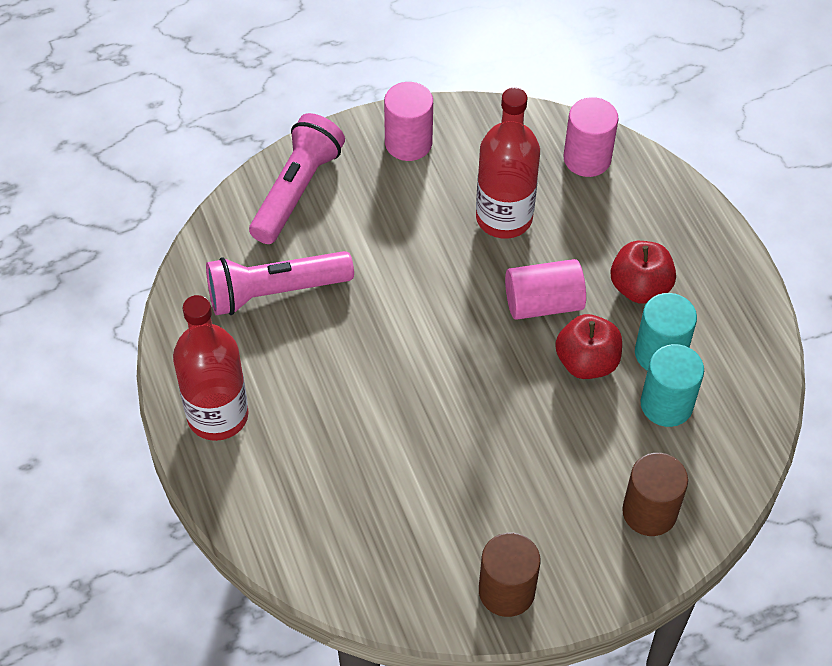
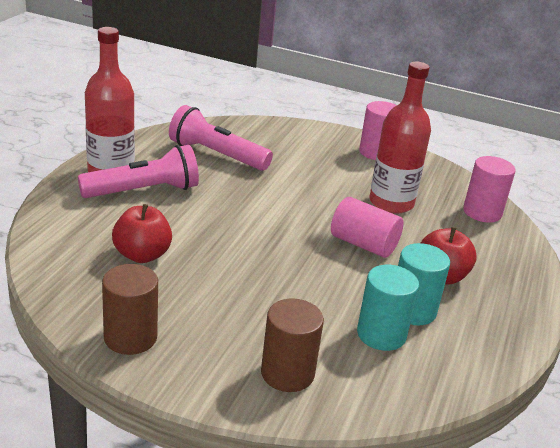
camera: 40 degrees right, 25 degrees down
pink flashlight [249,113,345,244] -> pink flashlight moved to [78,145,199,198]
red apple [555,314,622,379] -> red apple moved to [112,204,172,263]

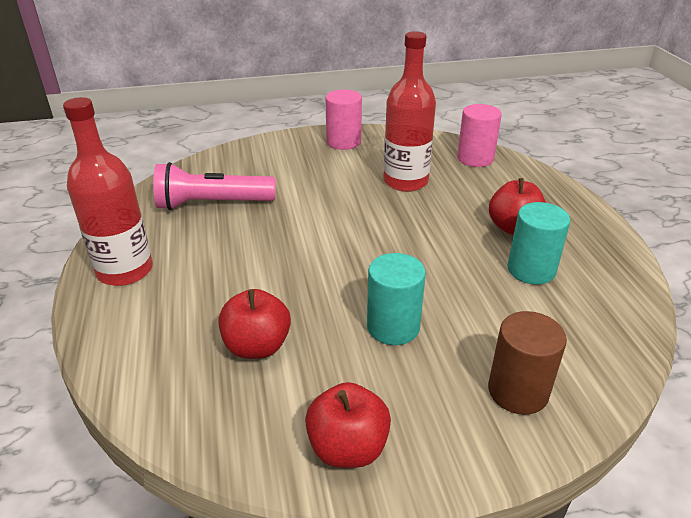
camera: 30 degrees left, 5 degrees up
pink flashlight [78,145,199,198] -> none
brown cylinder [102,264,158,355] -> red apple [305,382,391,468]
pink cylinder [331,197,404,258] -> none
turquoise cylinder [357,265,419,351] -> turquoise cylinder moved to [367,253,426,345]

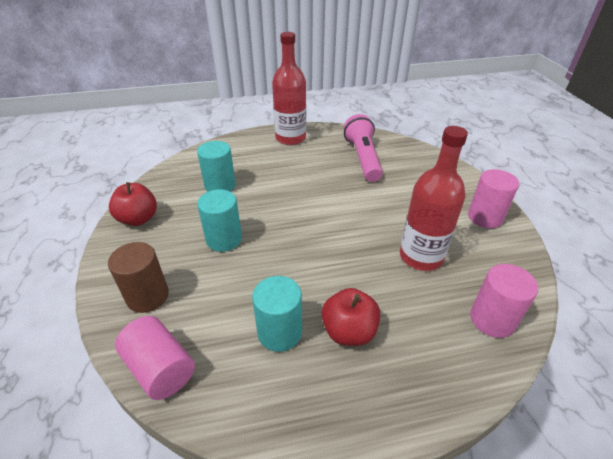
camera: 90 degrees right, 5 degrees up
red apple [218,289,291,359] -> turquoise cylinder [197,141,236,192]
none -> pink cylinder [115,316,195,400]

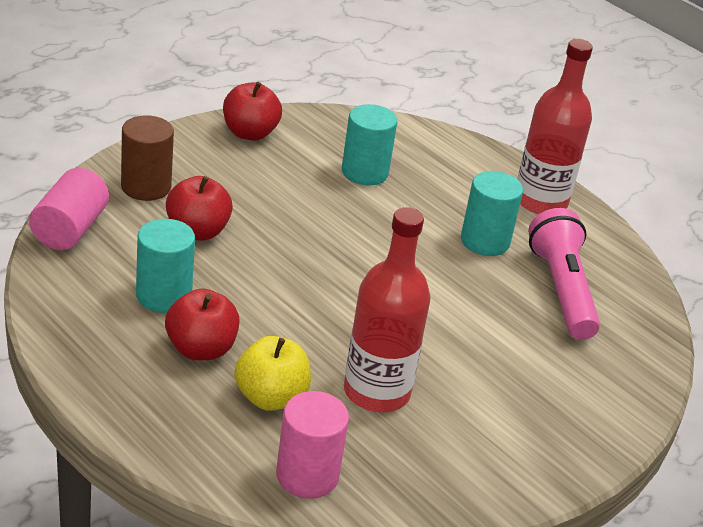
camera: 55 degrees right, 5 degrees down
turquoise cylinder [197,189,242,252] -> turquoise cylinder moved to [461,171,523,256]
pink flashlight [344,114,383,182] -> pink flashlight turned 60 degrees counterclockwise [528,208,600,340]
pink cylinder [468,169,519,228] -> none
none -> red apple [166,176,233,240]
none -> yellow apple [234,336,311,411]

